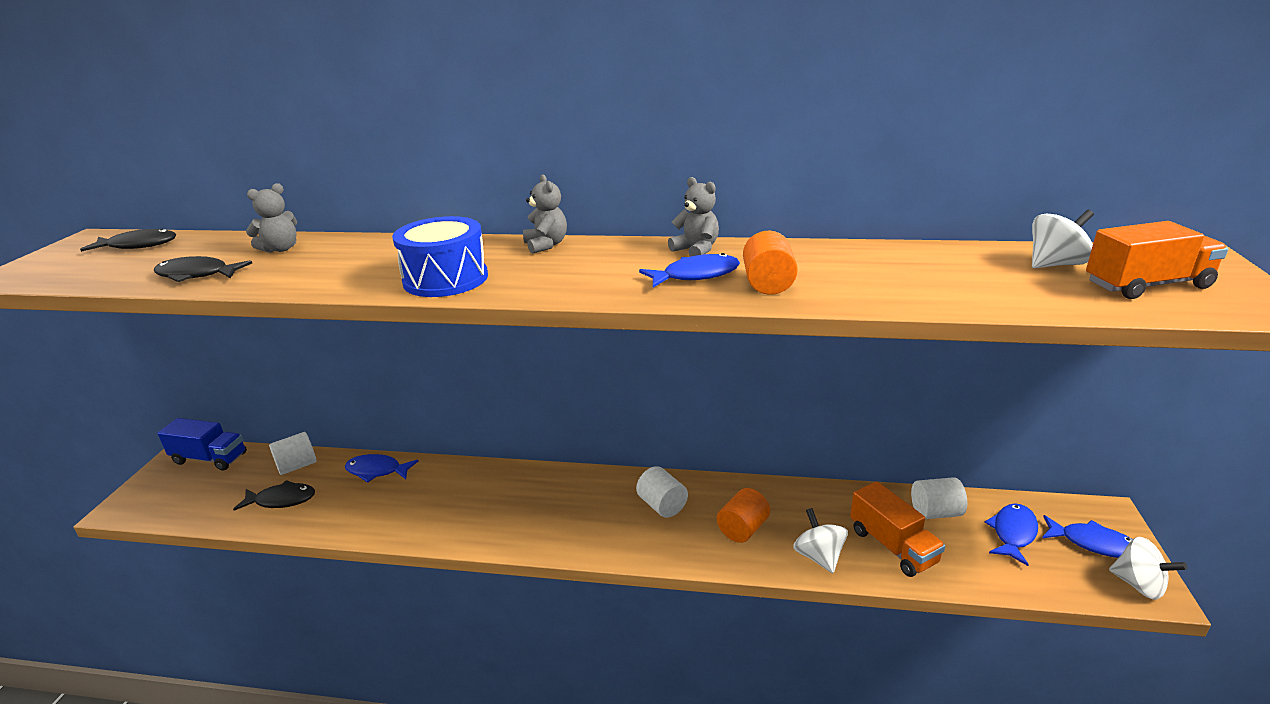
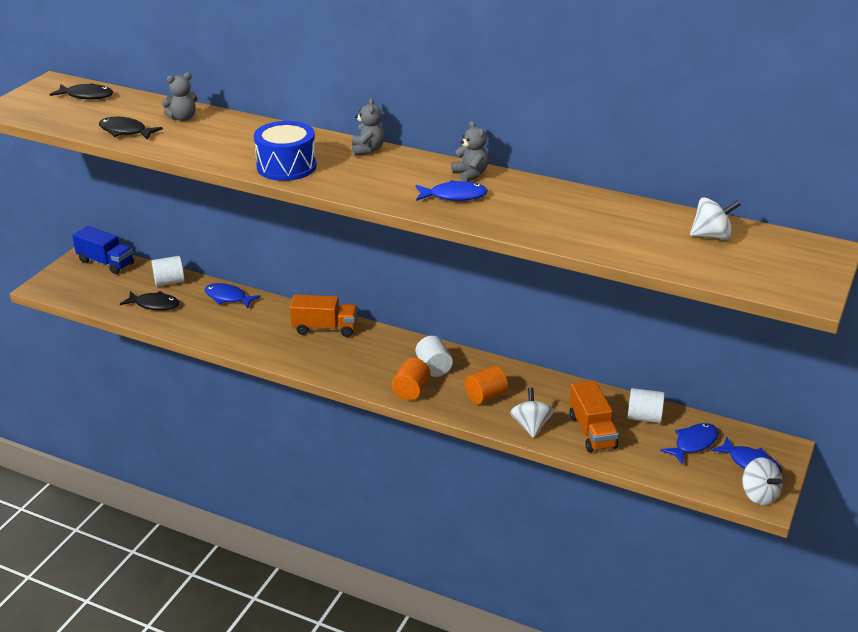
camera: 15 degrees right, 5 degrees up
orange cylinder [743,231,798,295] -> orange cylinder moved to [392,358,430,400]
orange truck [1086,221,1228,299] -> orange truck moved to [290,294,358,337]

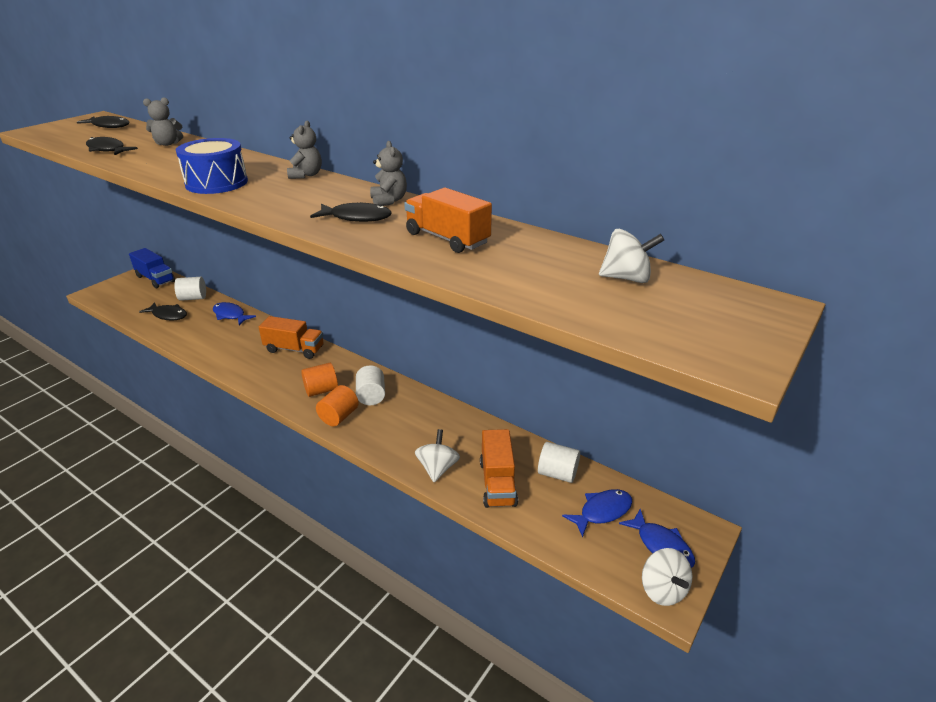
camera: 10 degrees right, 0 degrees up
blue fish [416,180,488,201] -> black fish [310,202,391,222]
orange cylinder [465,365,508,404] -> orange cylinder moved to [301,363,338,397]
none -> orange truck [404,188,492,253]

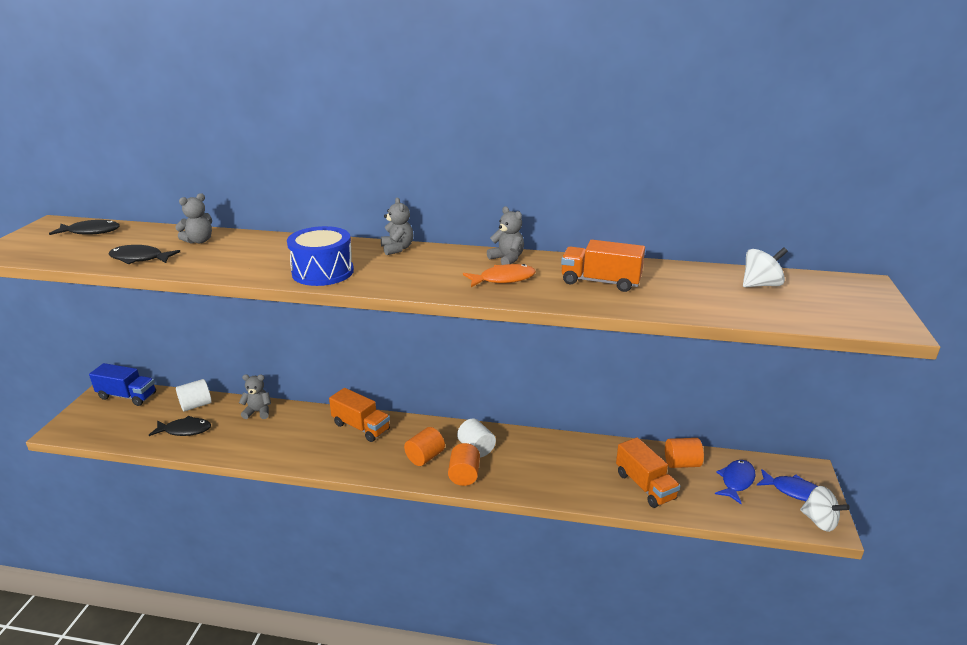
camera: 25 degrees left, 5 degrees down
blue fish [213,302,256,325] -> grey teddy bear [239,374,271,419]
orange truck [259,316,324,359] -> orange truck turned 45 degrees clockwise [329,388,390,442]
black fish [310,202,391,222] -> orange fish [463,264,536,287]
white spinning top [415,429,460,482] -> none
white cylinder [538,442,580,483] -> orange cylinder [665,438,704,468]

